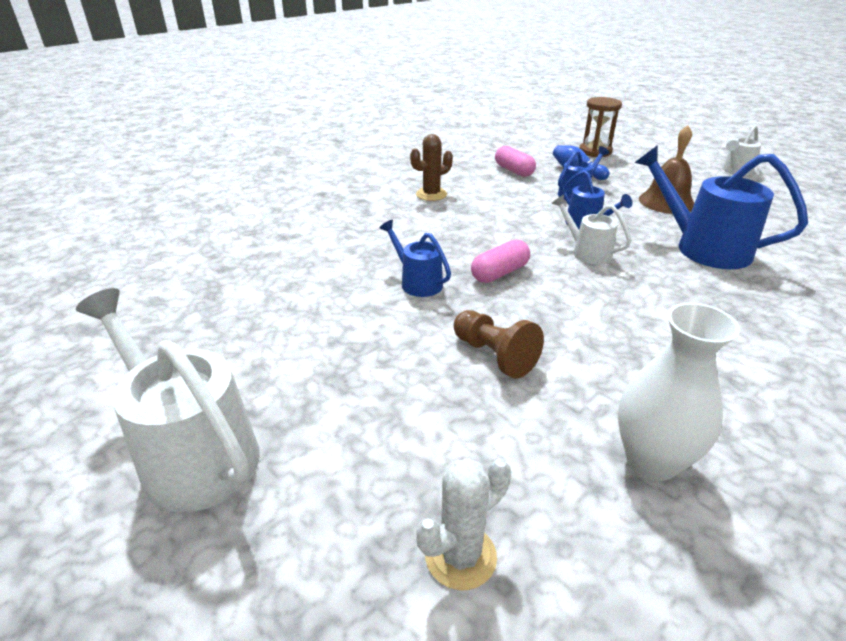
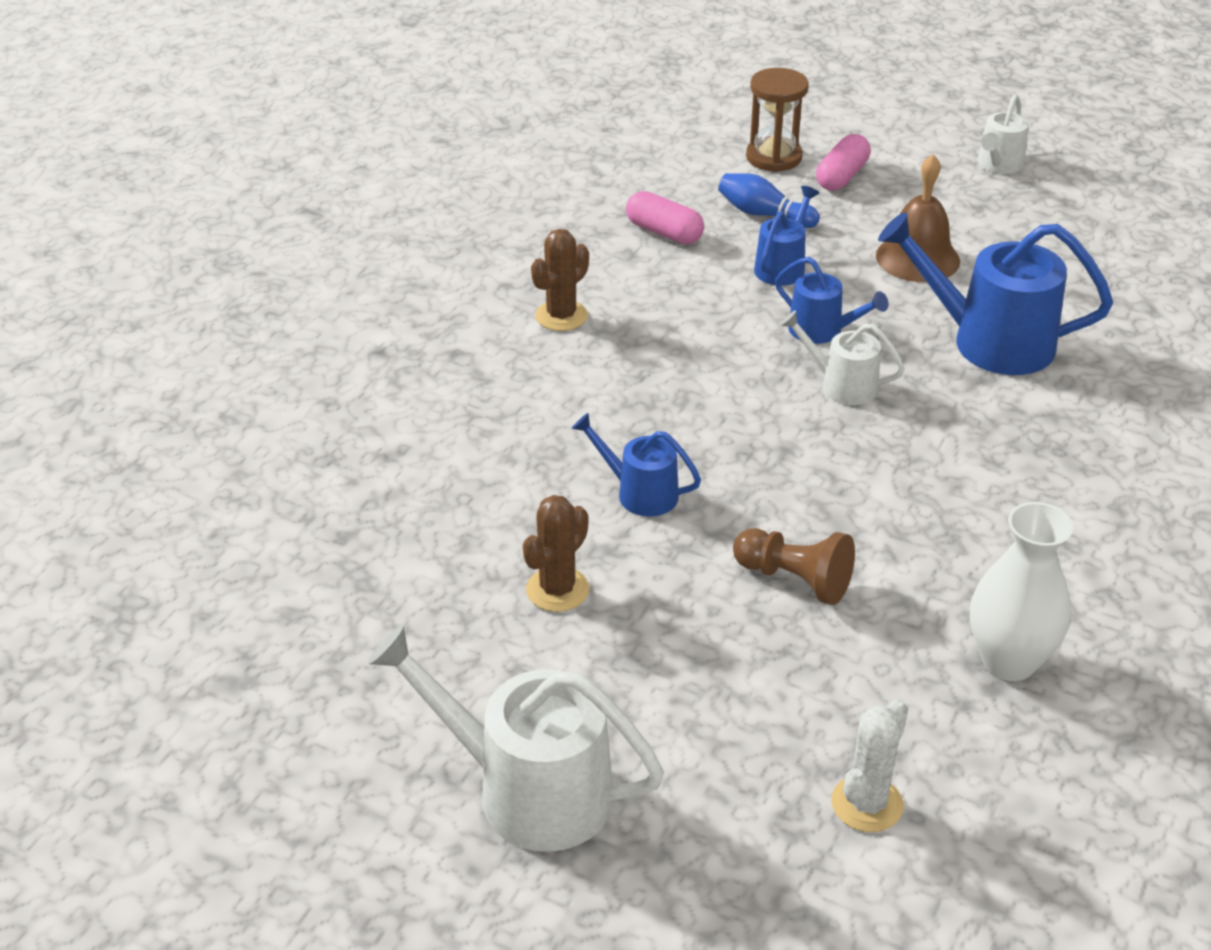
camera: 20 degrees left, 5 degrees up
pink capsule [471,240,530,283] -> pink capsule moved to [816,134,871,191]
none -> brown cactus [523,495,589,612]

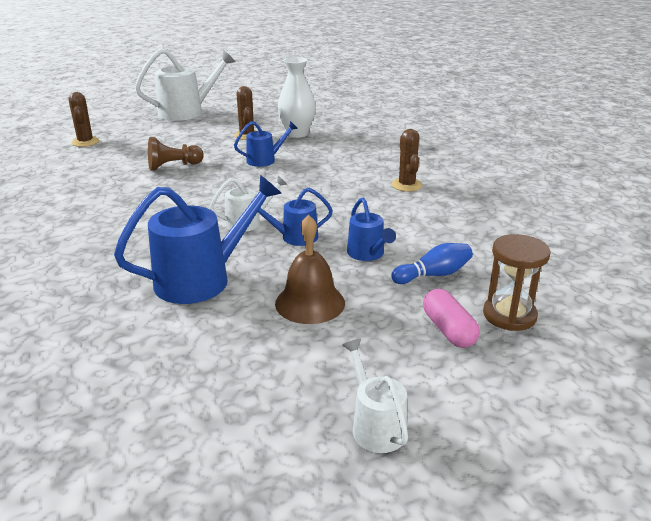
camera: 130 degrees right, 10 degrees down
pink capsule [626,191,704,244] -> none
white cactus [831,699,908,832] -> brown cactus [69,92,99,147]
white vase [970,502,1074,681] -> white vase moved to [278,57,316,138]

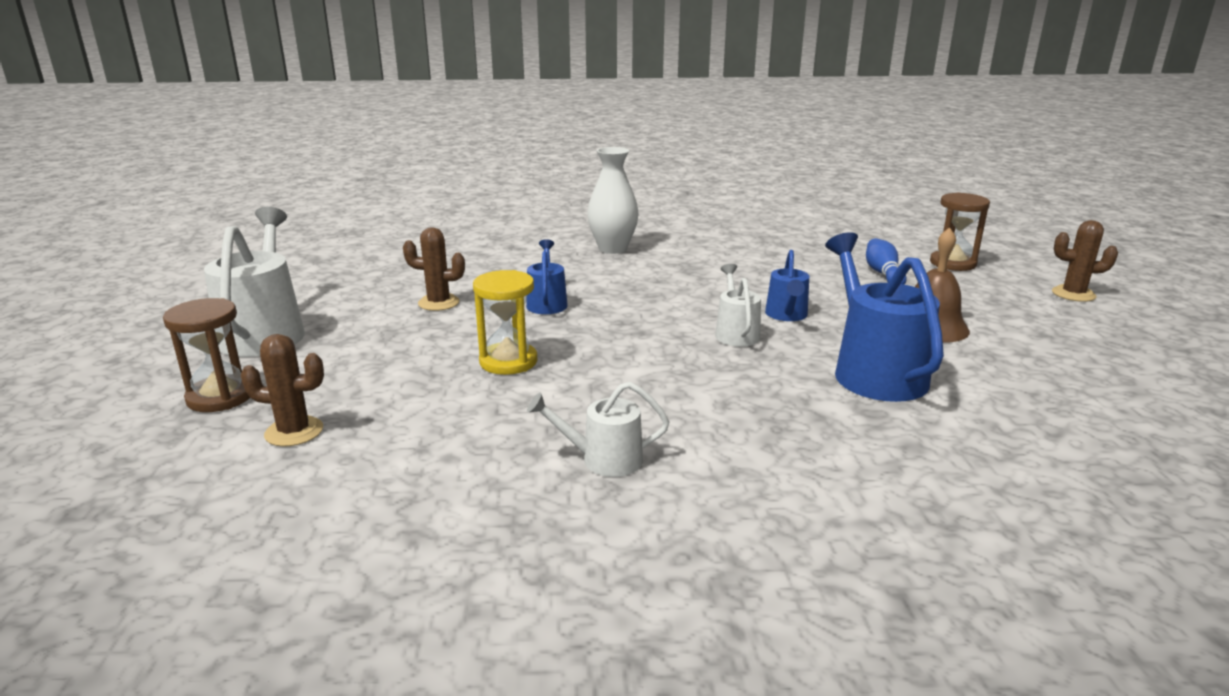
camera: 70 degrees left, 5 degrees down
brown pawn [148,137,204,170] -> yellow hourglass [473,270,537,375]
white vase [278,57,316,138] -> white vase moved to [587,147,639,254]
white watering can [342,339,408,453] -> white watering can moved to [527,382,669,477]
blue watering can [347,198,396,261] -> none
brown cactus [392,129,422,192] -> brown cactus moved to [1052,220,1118,302]
pink capsule [423,289,480,348] -> none
none -> brown hourglass [163,298,250,412]

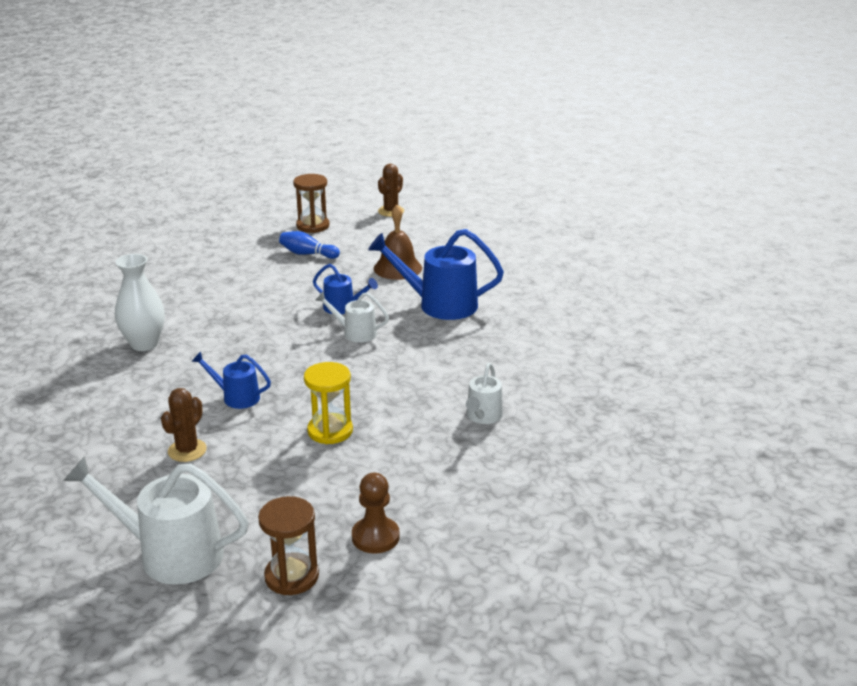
camera: 70 degrees left, 5 degrees up
brown cactus [241,334,324,447] -> brown pawn [352,473,400,554]

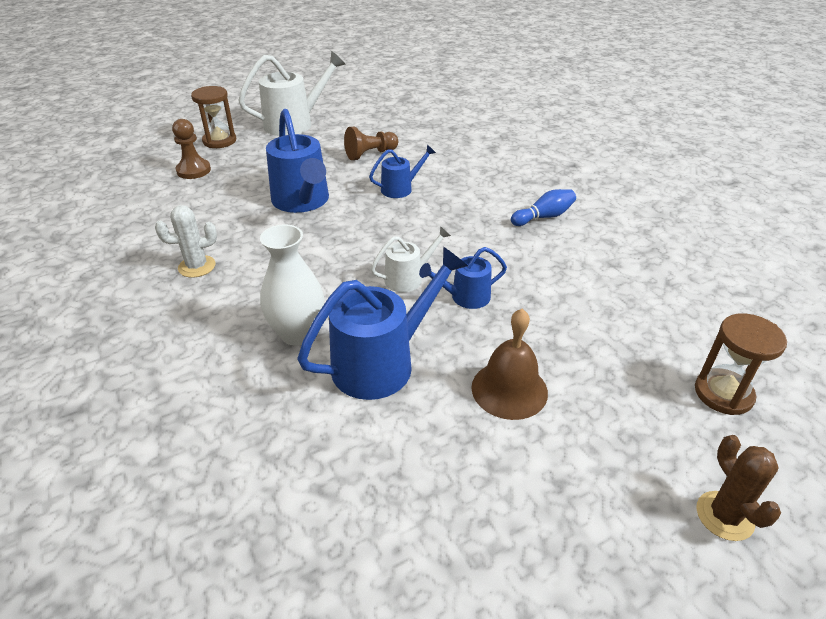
camera: 135 degrees right, 10 degrees up
white vase [115,254,165,351] -> white vase moved to [260,225,324,346]
brown cactus [161,388,207,462] -> brown pawn [344,127,398,160]
blue bowling pin [279,231,340,259] -> blue bowling pin moved to [511,189,576,226]
yellow hourglass [304,362,353,444] -> blue watering can [266,109,329,213]
white watering can [466,363,503,424] -> white cactus [155,205,217,278]

